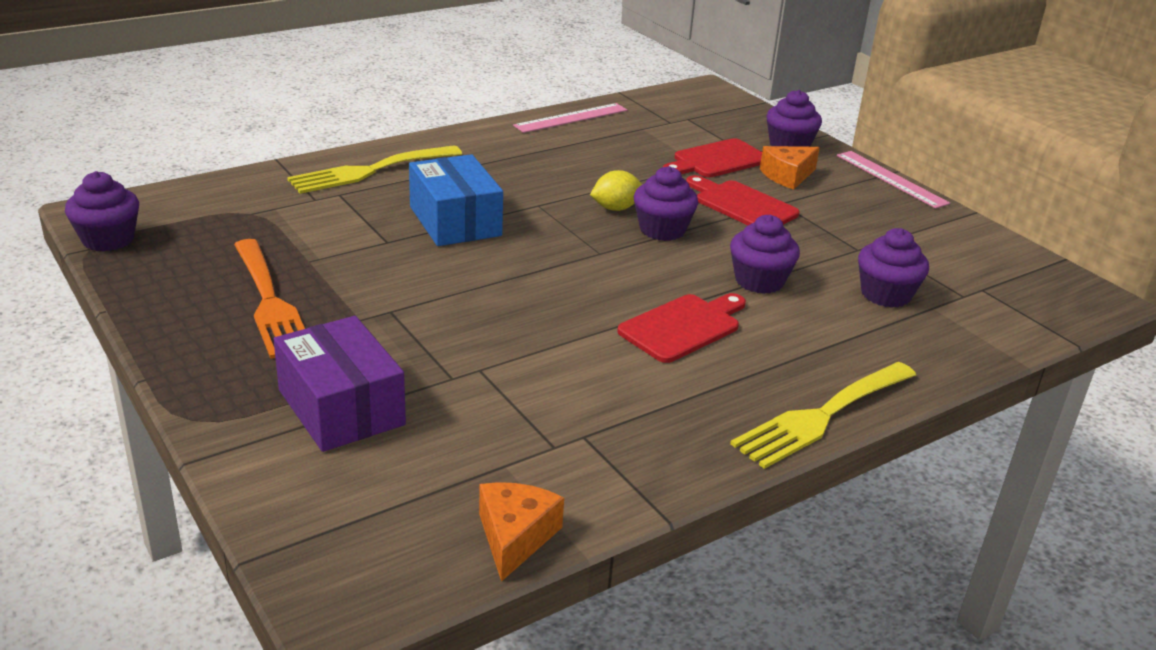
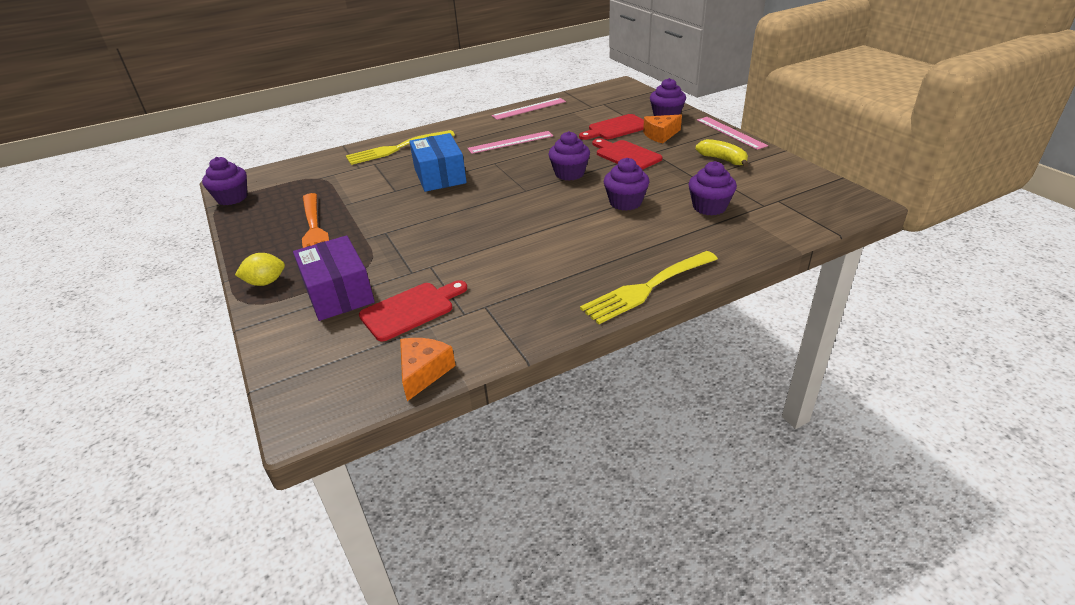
camera: 10 degrees right, 5 degrees up
yellow lemon [590,170,642,211] -> yellow lemon moved to [235,253,285,286]
red cutting board [617,293,746,363] -> red cutting board moved to [359,280,467,342]
none -> pink ruler [467,131,553,154]
none -> yellow banana [695,139,749,167]

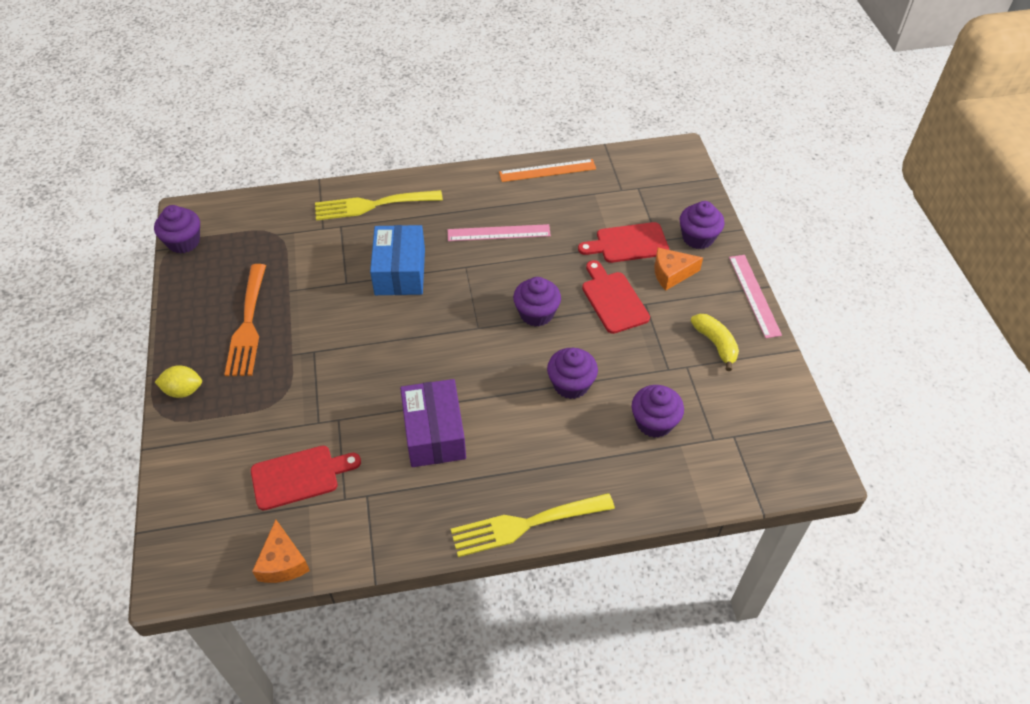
camera: 15 degrees right, 15 degrees up
purple box [293,235,375,321] -> purple box moved to [400,379,466,467]
orange cheese [400,338,456,401] -> orange cheese turned 135 degrees clockwise [252,520,310,583]
pink ruler [491,98,566,120] -> orange ruler [499,159,596,182]

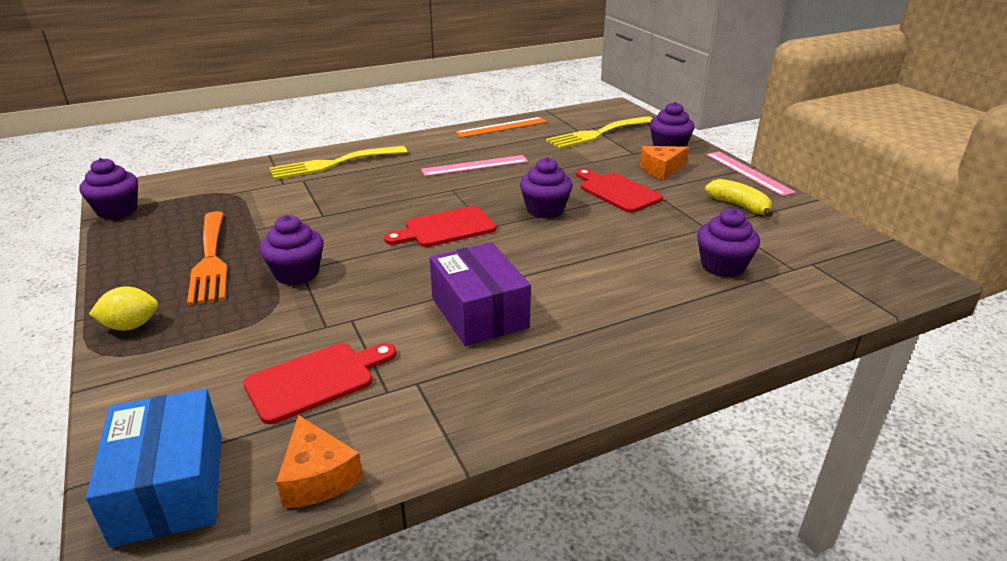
camera: 15 degrees left, 20 degrees down
blue box [370,225,425,295] -> blue box moved to [86,389,221,548]
yellow fork [451,493,615,557] -> yellow fork moved to [546,116,653,149]
purple cupcake [547,348,598,399] -> purple cupcake moved to [260,215,323,285]
red cutting board [578,222,669,263] -> red cutting board moved to [384,206,496,247]

